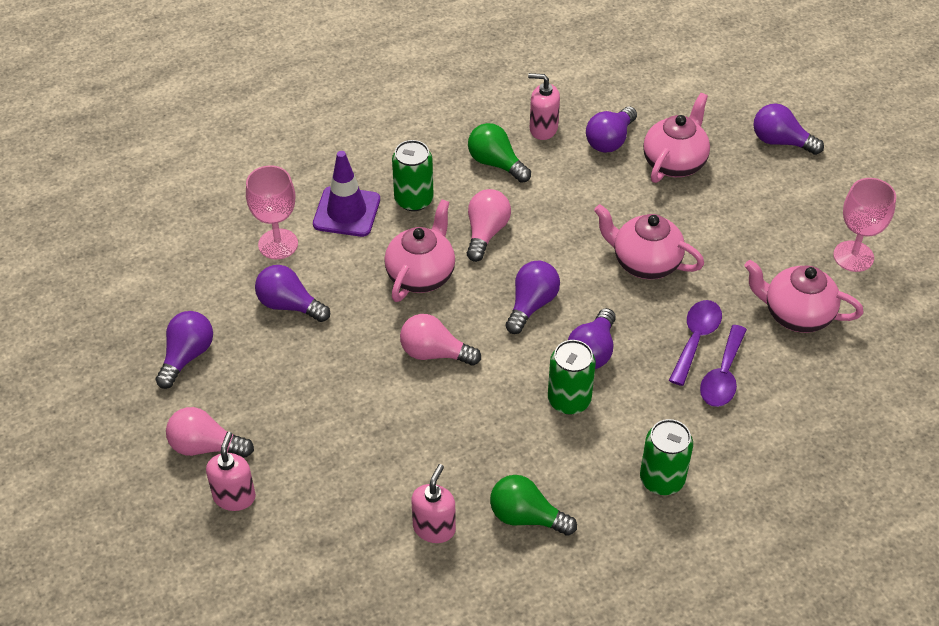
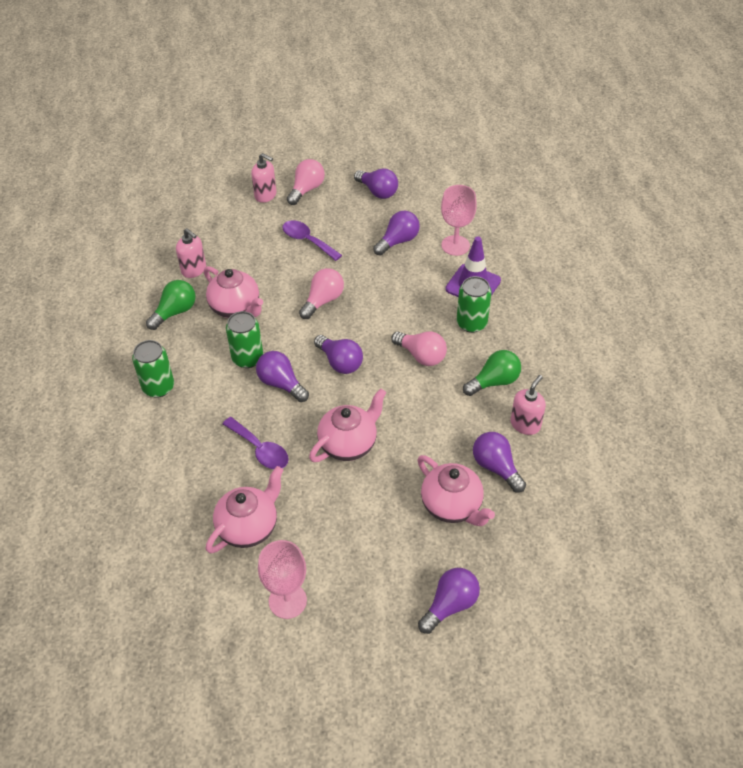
camera: 110 degrees right, 0 degrees up
pink teapot [384,199,455,302] -> pink teapot moved to [204,266,263,318]
purple spoon [700,325,747,407] -> purple spoon moved to [282,220,342,261]

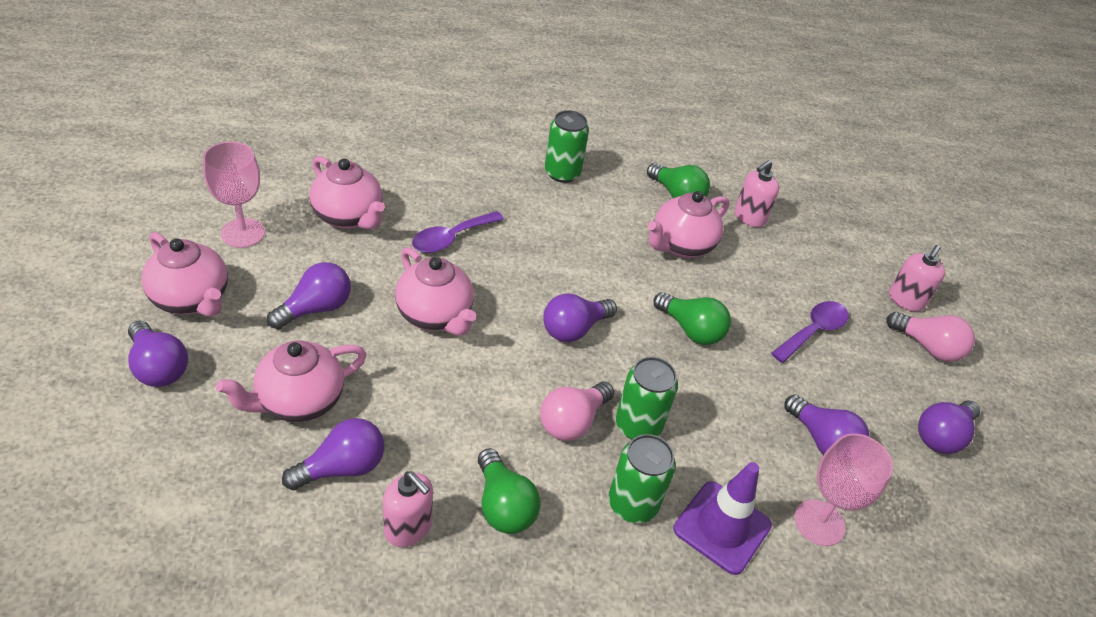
camera: 90 degrees right, 5 degrees down
green can [226,311,263,368] -> green can moved to [616,357,678,439]
purple light bulb [256,351,309,402] -> purple light bulb moved to [267,262,351,329]
pink light bulb [299,268,344,319] -> green light bulb [654,292,731,345]
none -> pink teapot [141,232,228,317]

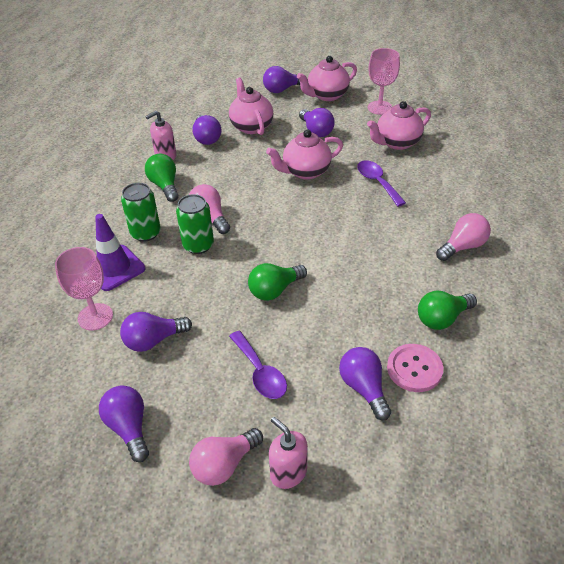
camera: 110 degrees right, 0 degrees up
green light bulb [478,448,541,534] -> green light bulb turned 75 degrees clockwise [145,154,179,202]
purple light bulb [543,293,617,342] -> purple light bulb moved to [339,347,391,420]
green can [545,110,589,183] -> pink light bulb [436,213,491,261]
pink teapot [648,191,730,258] -> none
pink soap dispenser [735,160,779,227] -> pink button [387,344,444,392]

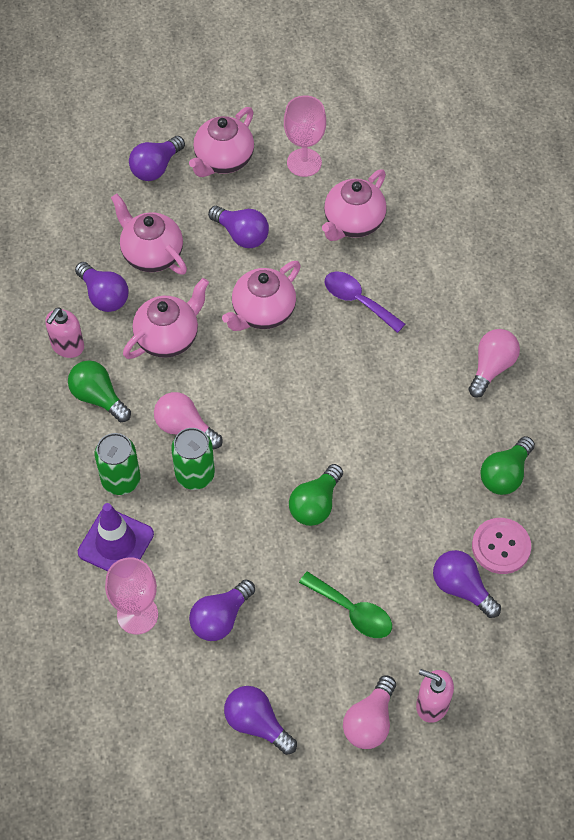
camera: 25 degrees left, 15 degrees up
purple spoon [229,331,287,399] -> green spoon [299,571,392,638]
none -> pink teapot [123,278,209,359]

